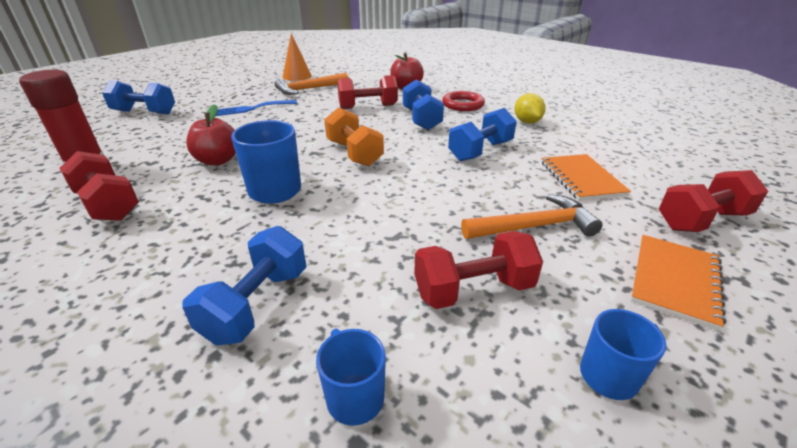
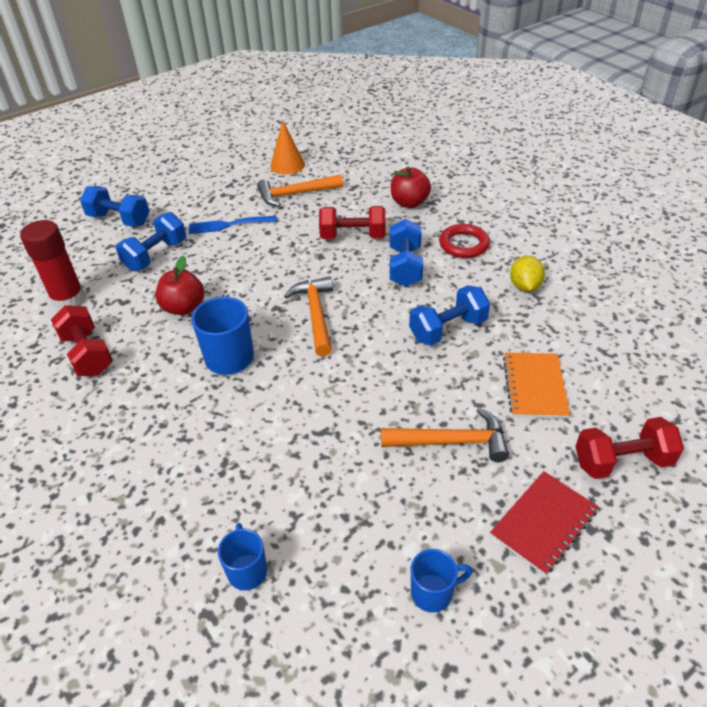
camera: 15 degrees right, 10 degrees up
blue dumbbell [182,226,307,345] -> blue dumbbell moved to [116,212,186,271]
orange dumbbell [324,107,384,166] -> orange hammer [284,276,333,357]
red dumbbell [414,231,543,309] -> none
orange notebook [631,235,726,331] -> red notebook [490,471,598,575]

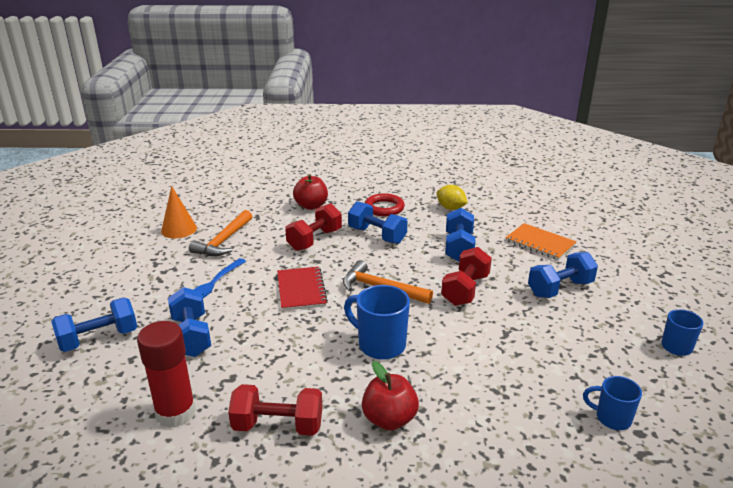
camera: 55 degrees left, 15 degrees down
red apple [156,255,204,315] -> red apple moved to [362,361,419,431]
orange hammer [381,408,509,462] -> blue dumbbell [528,252,598,298]
red notebook [490,471,598,575] -> red notebook moved to [277,267,328,311]
red dumbbell [575,417,684,479] -> red dumbbell moved to [441,247,492,306]

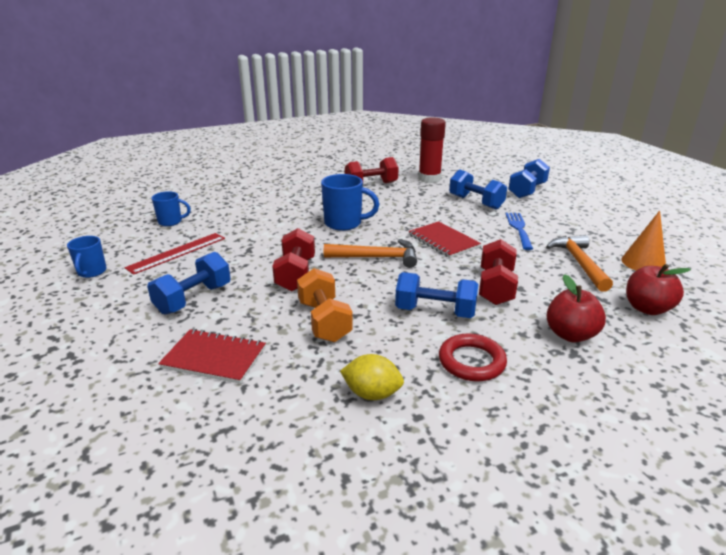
camera: 155 degrees right, 0 degrees up
red apple [362,361,419,431] -> red apple moved to [626,264,691,315]
blue dumbbell [445,208,475,262] -> orange dumbbell [297,268,353,342]
orange notebook [505,223,577,260] -> red notebook [158,329,266,384]
none -> red ruler [124,233,225,275]

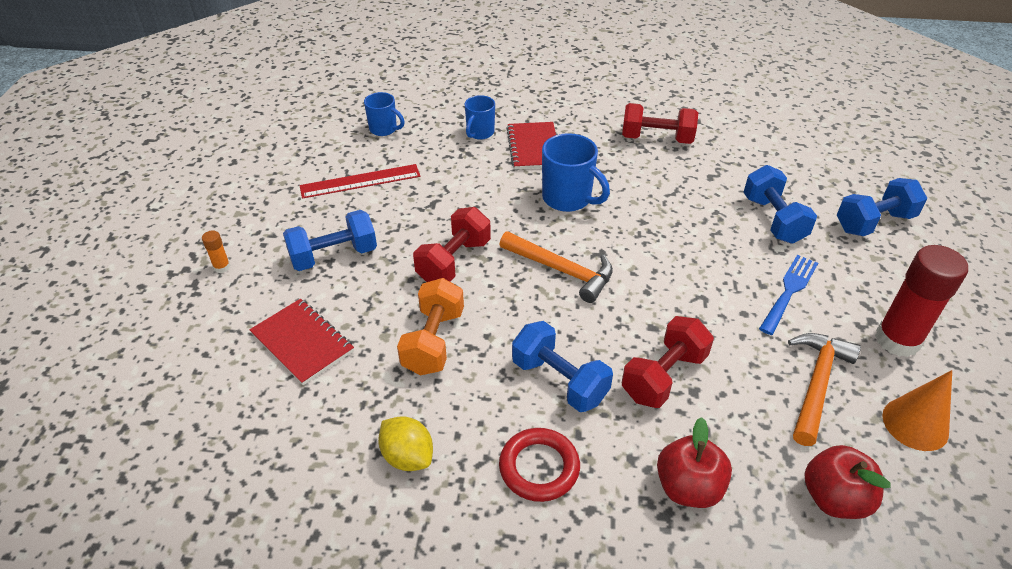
camera: 30 degrees right, 15 degrees up
blue mug [67,236,107,278] -> blue mug moved to [465,95,495,140]
red notebook [409,221,481,258] -> red notebook moved to [506,122,556,169]
red glue stick [418,117,446,183] -> red glue stick moved to [875,245,968,357]
none -> orange glue stick [202,231,230,273]

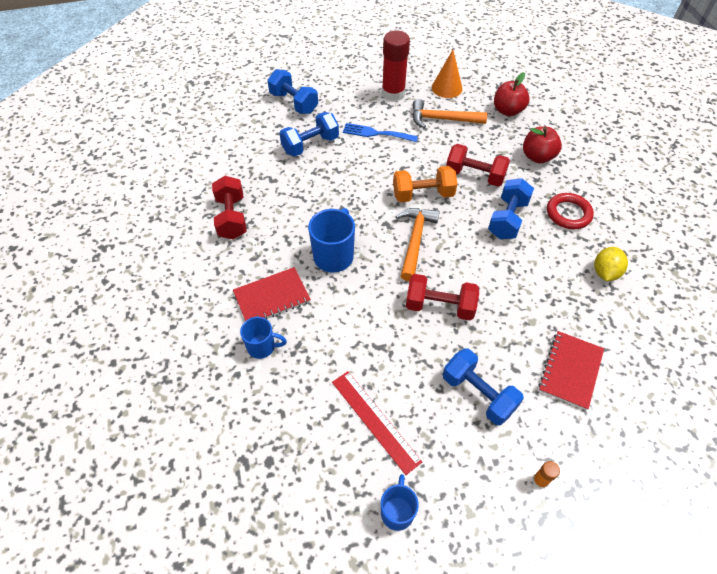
camera: 110 degrees left, 10 degrees up
blue mug [364,92,405,136] -> blue mug moved to [381,474,419,531]
orange dumbbell [397,278,464,375] -> orange dumbbell moved to [393,166,457,202]

